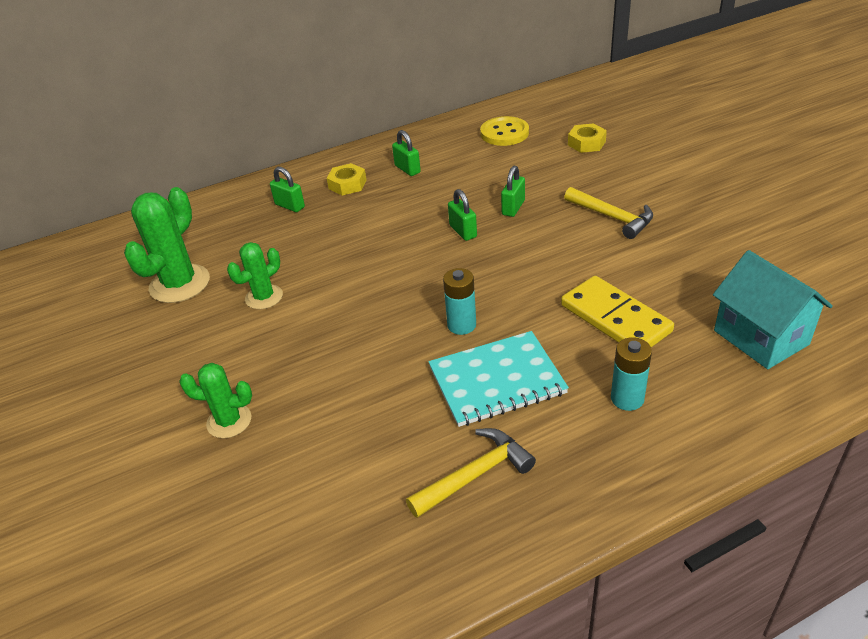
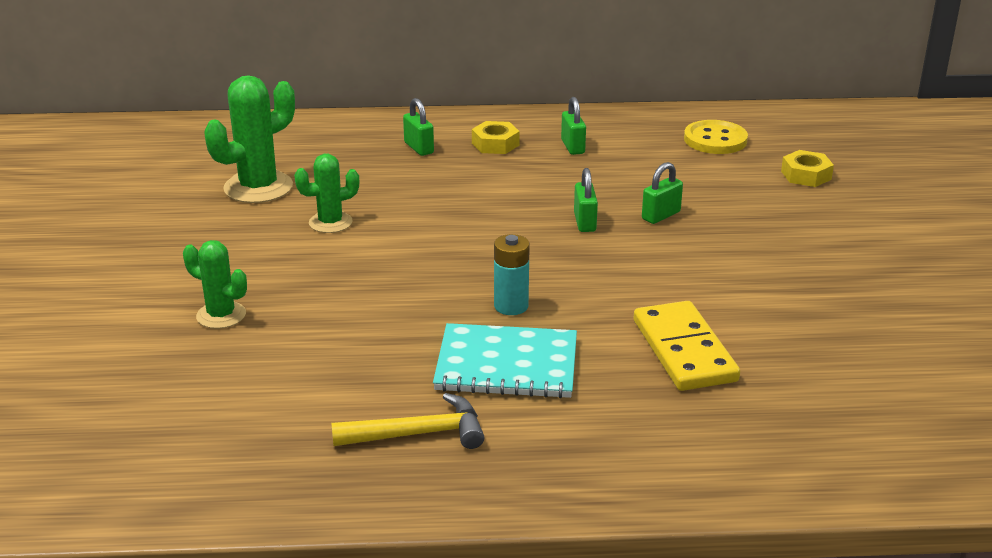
camera: 20 degrees right, 10 degrees down
yellow hammer [564,187,653,239] -> none
turquoise battery [611,337,652,411] -> none
turquoise house [713,250,833,369] -> none

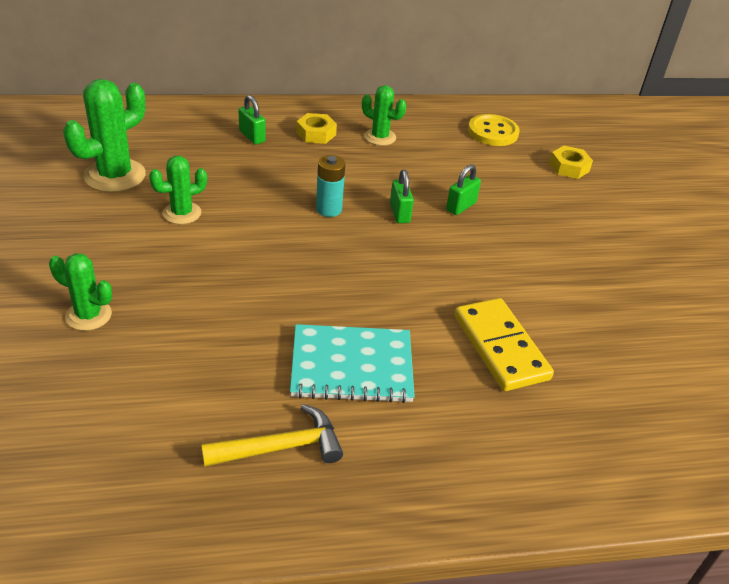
camera: 10 degrees left, 10 degrees up
turquoise battery [494,234,530,315] -> turquoise battery moved to [316,155,345,217]
green padlock [561,97,586,155] -> green cactus [362,85,406,146]

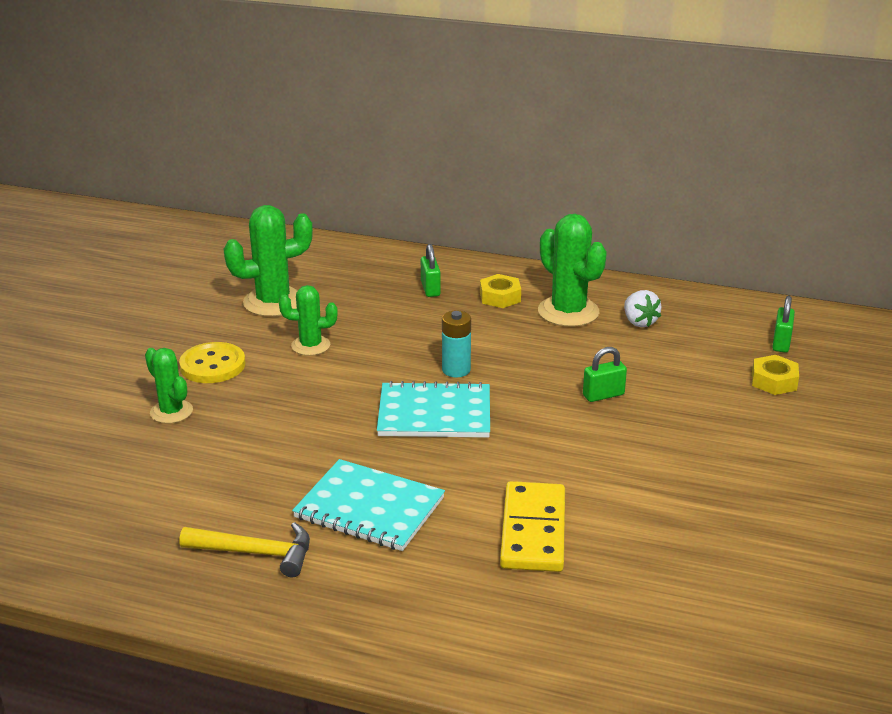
camera: 30 degrees right, 10 degrees down
green cactus [362,85,406,146] -> green cactus [538,214,607,327], size x1.65
green padlock [390,170,414,223] -> green padlock moved to [772,296,795,353]
yellow button [468,114,520,146] -> yellow button moved to [179,342,246,383]
none -> turquoise notebook [377,381,490,438]
none -> white strawberry [624,290,662,327]

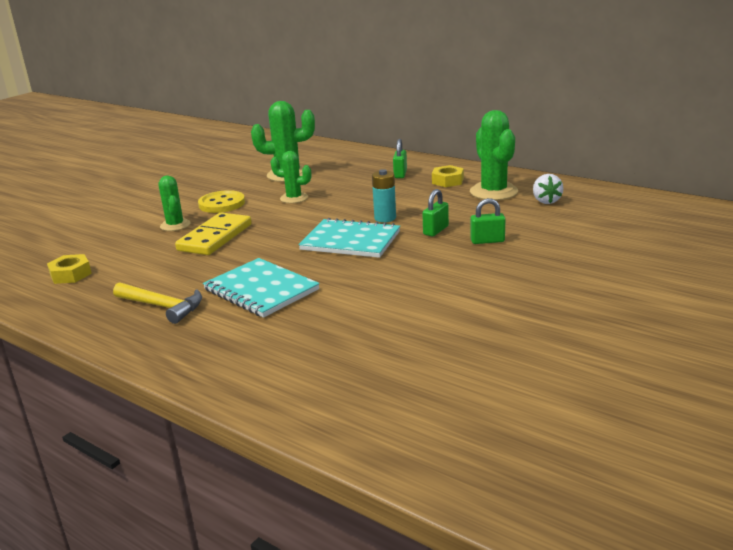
camera: 20 degrees right, 5 degrees down
yellow domino [500,481,565,572] -> yellow domino moved to [175,213,252,255]
yellow nut [752,355,799,395] -> yellow nut moved to [47,254,92,284]
green padlock [772,296,795,353] -> green padlock moved to [423,189,449,236]

